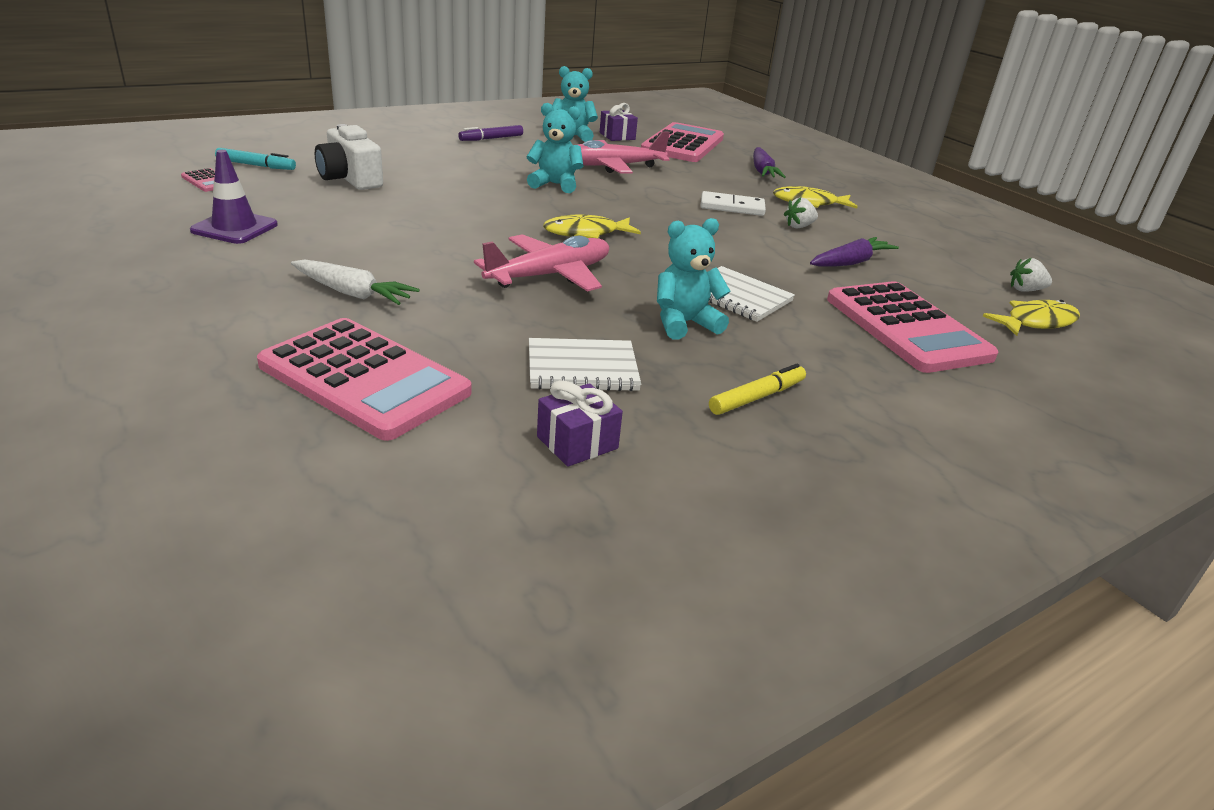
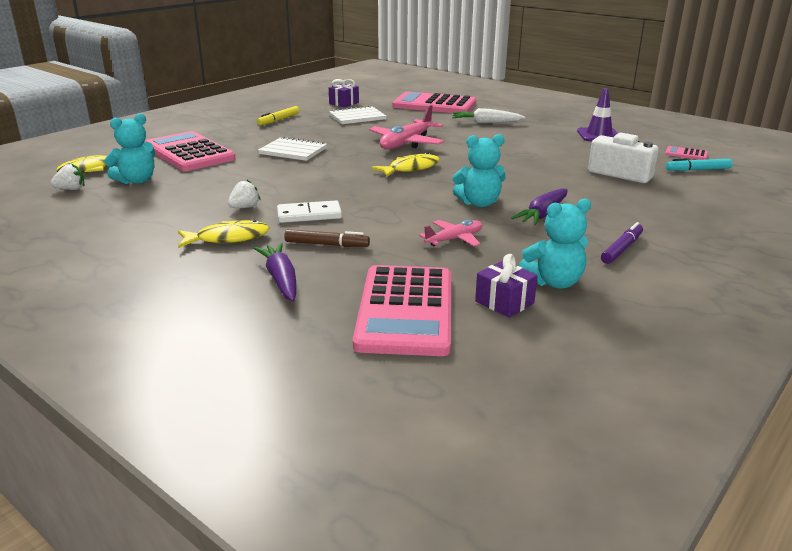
camera: 165 degrees right, 5 degrees down
pink plane [577,132,670,173] -> pink plane [419,220,483,246], size x0.58
turquoise teddy bear [657,218,731,340] -> turquoise teddy bear moved to [104,113,155,184]
purple carrot [810,237,899,267] -> purple carrot moved to [511,188,568,225]
none -> brown marker [284,229,370,247]

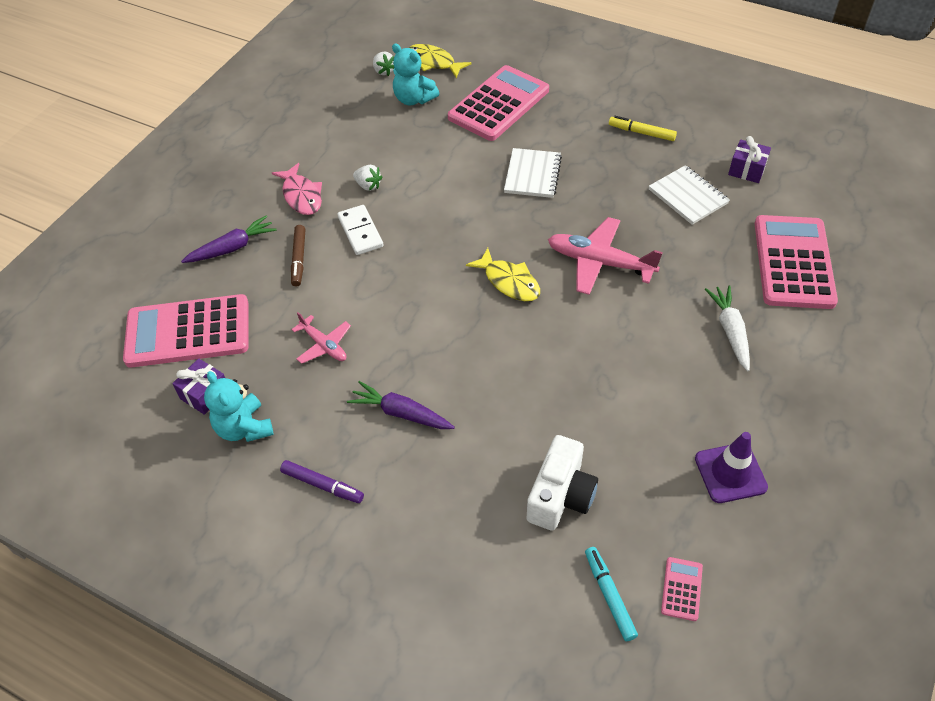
camera: 80 degrees right, 25 degrees up
yellow fish [178,220,270,248] -> pink fish [272,163,322,215]
turquoise teddy bear [452,134,506,207] -> none

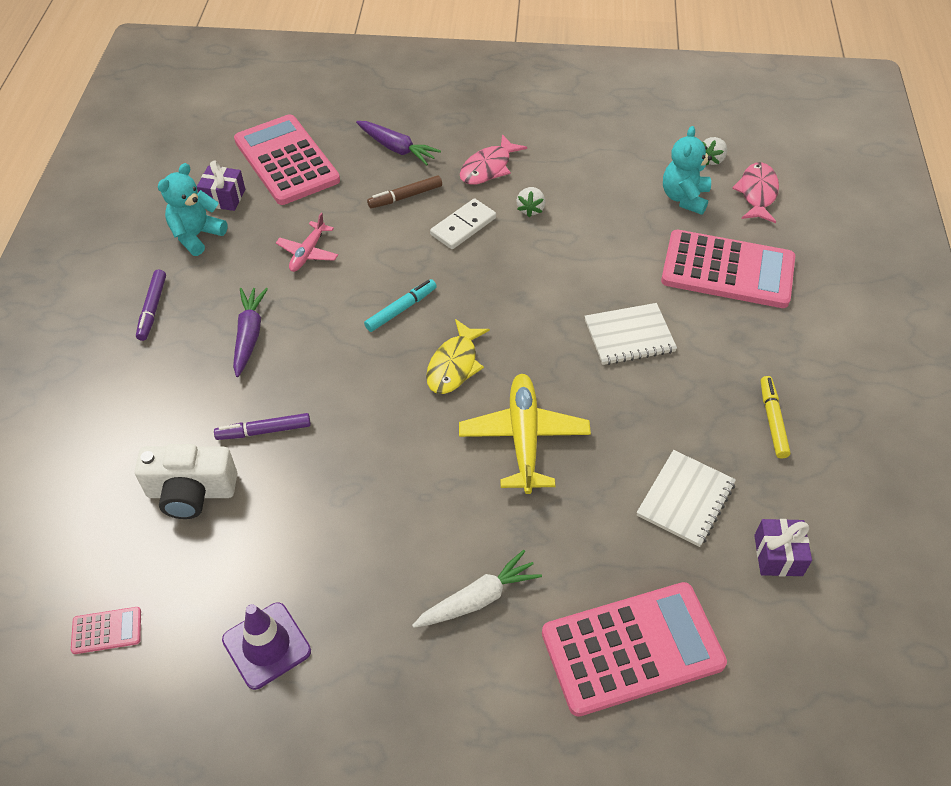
camera: 65 degrees right, 0 degrees up
yellow fish [409,44,471,78] -> pink fish [732,162,779,223]
pink plane [548,217,663,295] -> yellow plane [459,374,591,494]
turquoise marker [585,547,638,641] -> turquoise marker moved to [364,279,437,332]
none -> purple marker [214,413,311,440]

